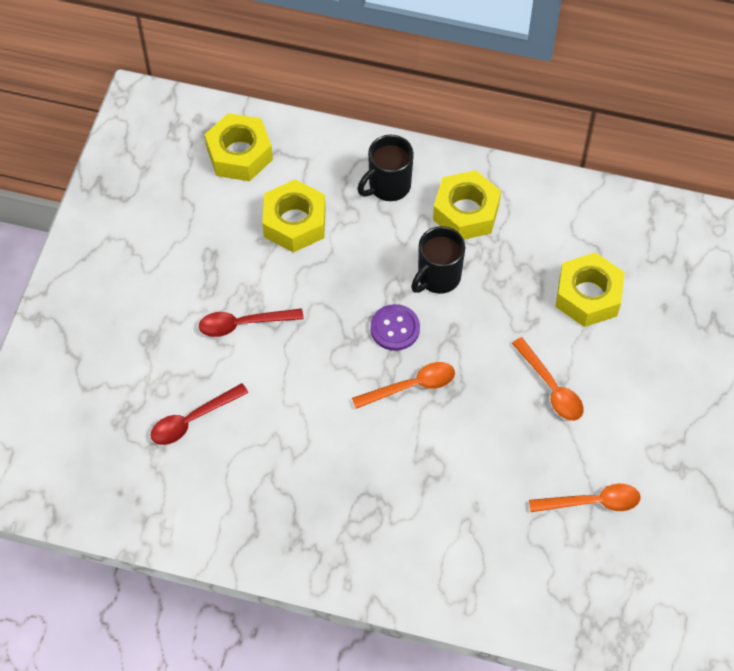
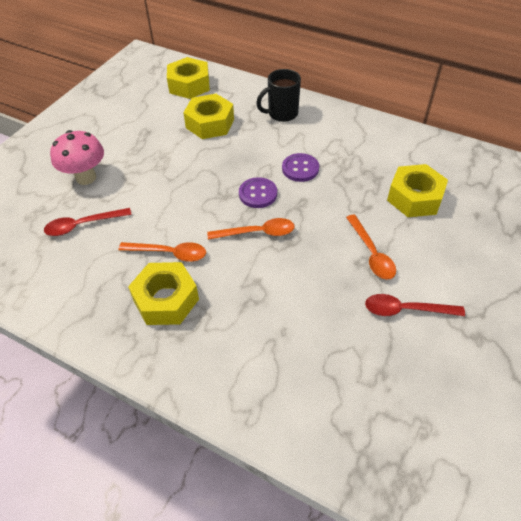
camera: 15 degrees right, 10 degrees down
red spoon [199,308,304,337] -> red spoon moved to [365,294,465,316]
black mug [411,226,465,294] -> purple button [282,153,319,182]
yellow nut [433,170,501,240] -> yellow nut moved to [128,262,199,325]
orange spoon [529,484,641,512] -> orange spoon moved to [119,242,206,262]
none -> pink mushroom [50,130,104,185]

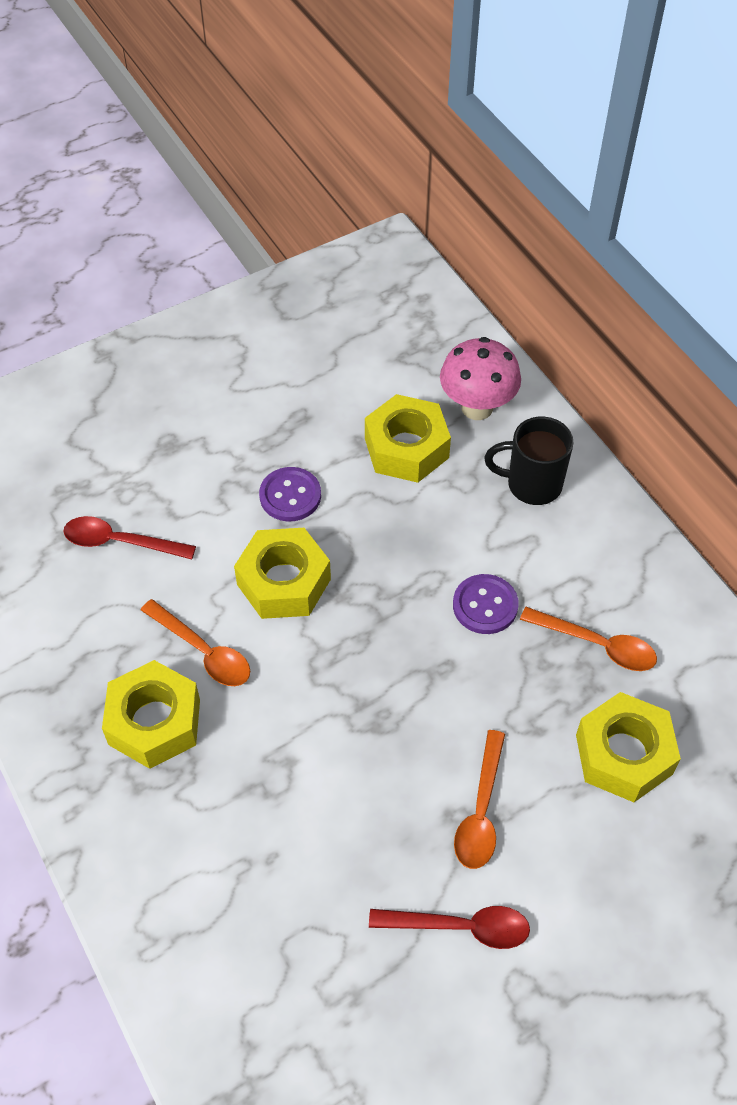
camera: 30 degrees right, 5 degrees up
pink mushroom [50,130,104,185] -> pink mushroom moved to [440,337,521,420]
yellow nut [167,57,210,99] -> yellow nut moved to [234,528,331,619]
orange spoon [207,218,295,240] -> orange spoon moved to [520,607,657,671]
purple button [239,177,277,208] -> purple button moved to [259,467,321,522]
red spoon [365,294,465,316] -> red spoon turned 150 degrees clockwise [369,906,530,949]

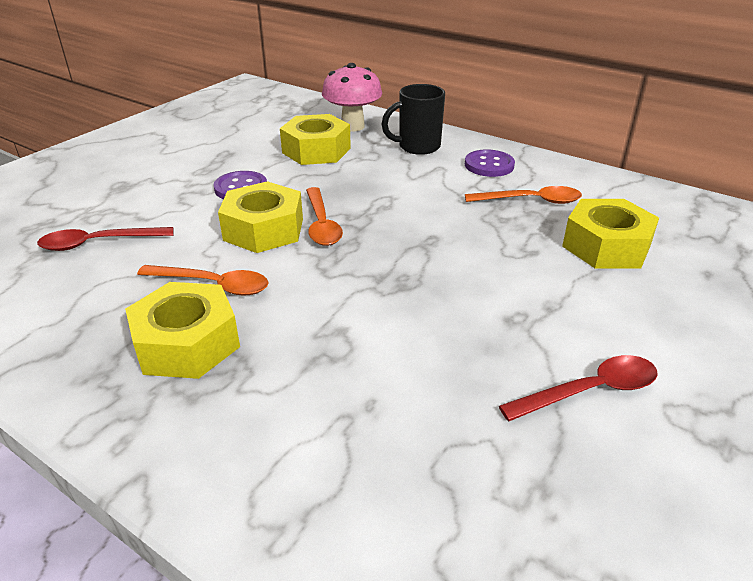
camera: 25 degrees left, 20 degrees down
purple button [453,574,519,634] -> purple button moved to [465,149,515,177]
orange spoon [454,730,505,869] -> orange spoon moved to [306,187,343,246]

